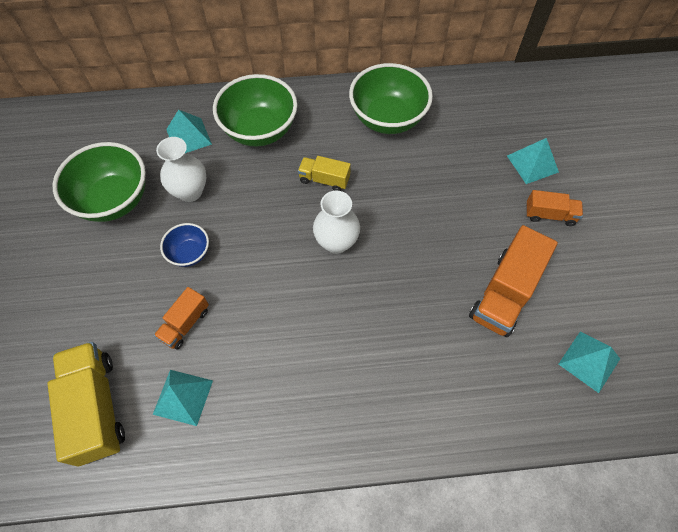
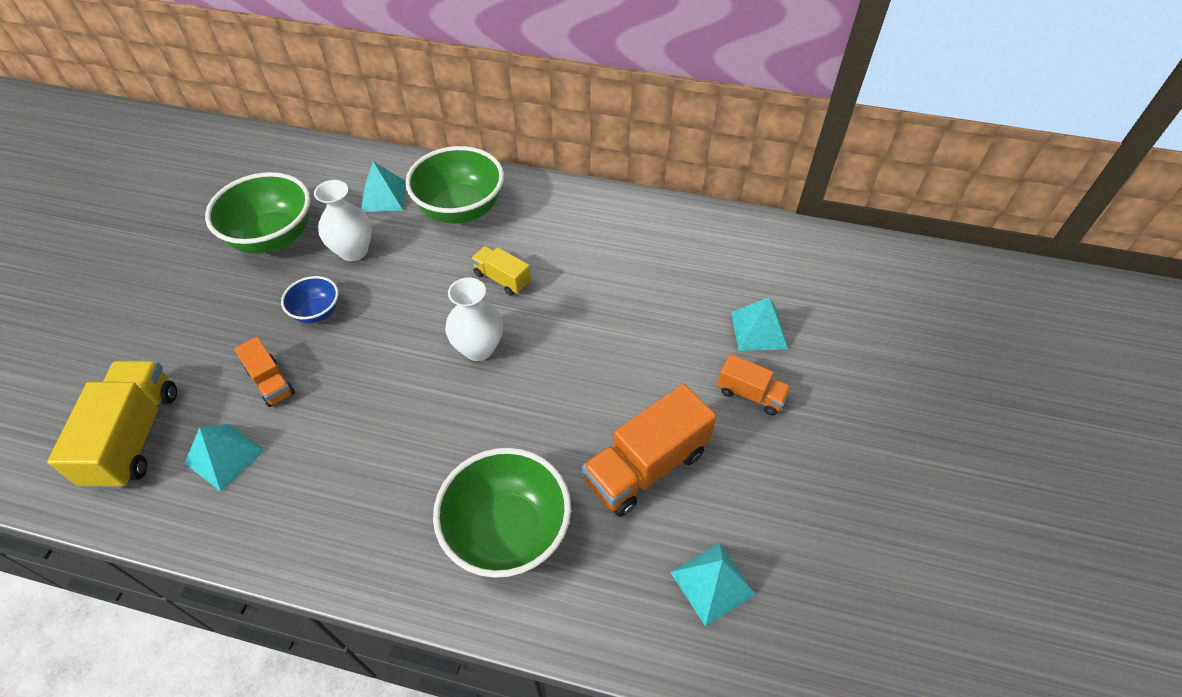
camera: 20 degrees right, 10 degrees down
orange truck [154,287,209,350] -> orange truck turned 90 degrees counterclockwise [234,337,295,407]
green bowl [349,63,433,134] -> green bowl moved to [433,448,571,578]

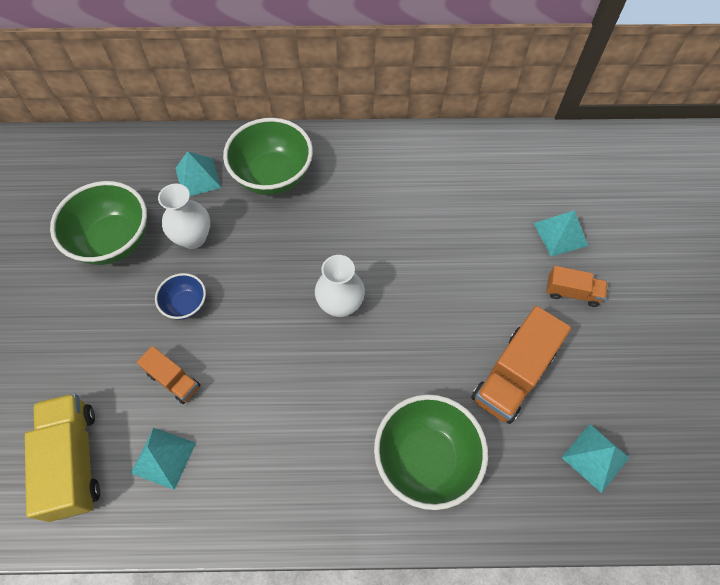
camera: 15 degrees left, 10 degrees up
yellow truck [471,246,531,296] -> none

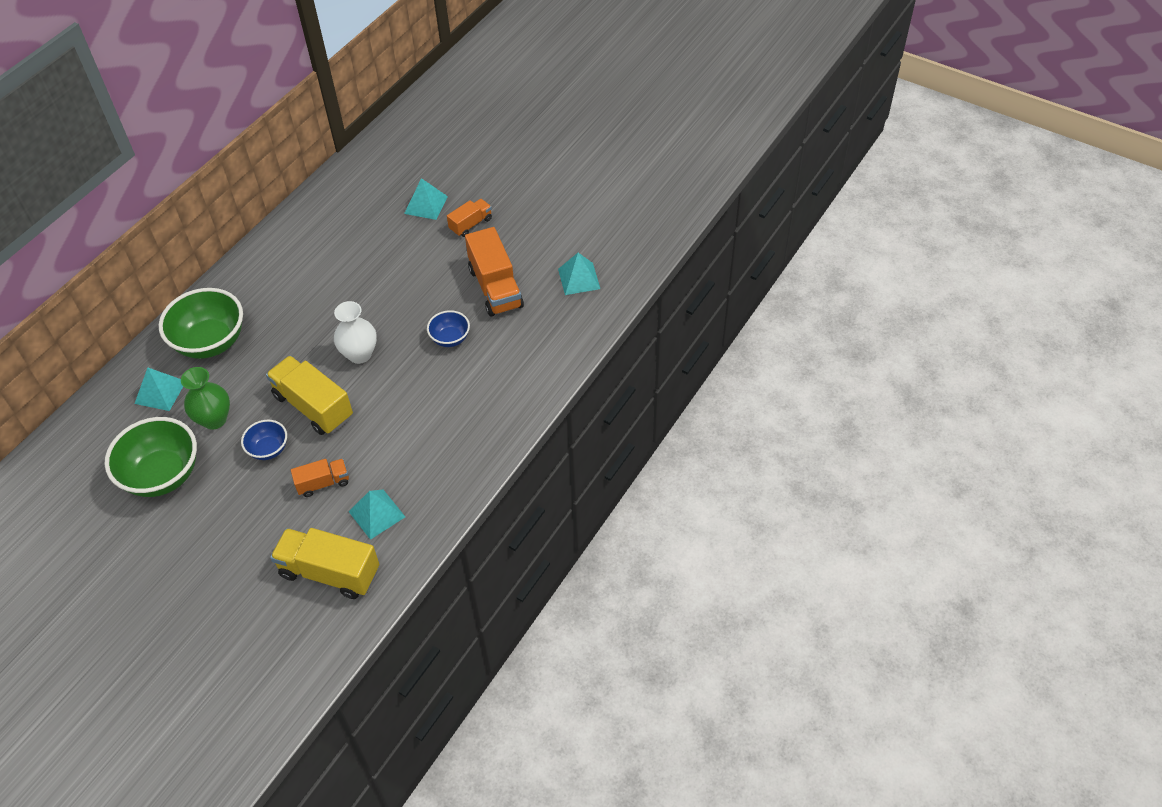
camera: 55 degrees left, 10 degrees down
white vase [158,184,210,249] -> green vase [181,367,230,430]
green bowl [374,394,488,510] -> none
none -> yellow truck [266,356,353,435]
none -> blue bowl [427,310,470,347]

